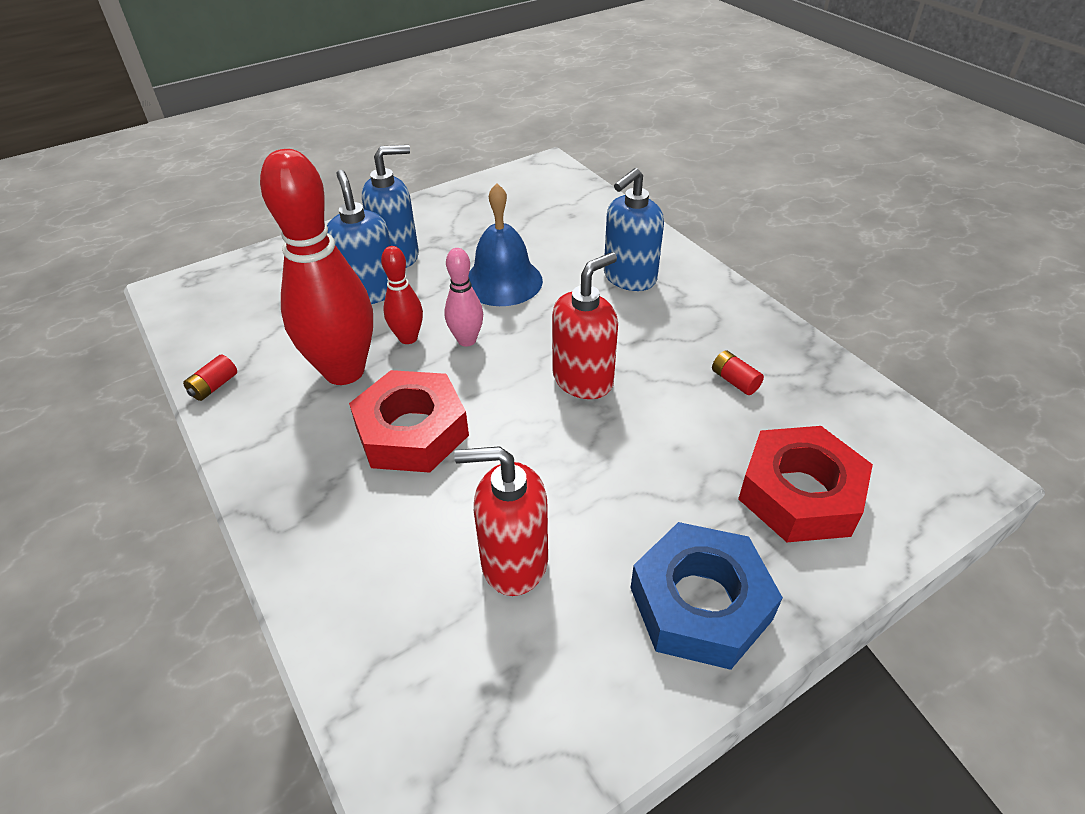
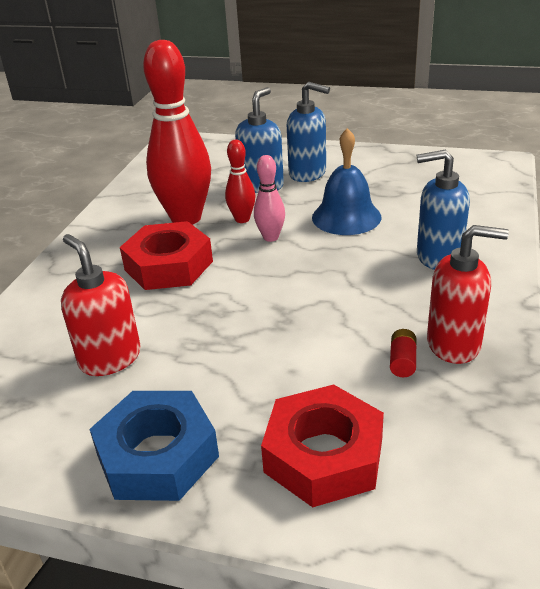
camera: 50 degrees right, 10 degrees down
red battery [183,354,237,401] -> none
red soap dispenser [552,252,618,399] -> red soap dispenser moved to [427,225,509,364]

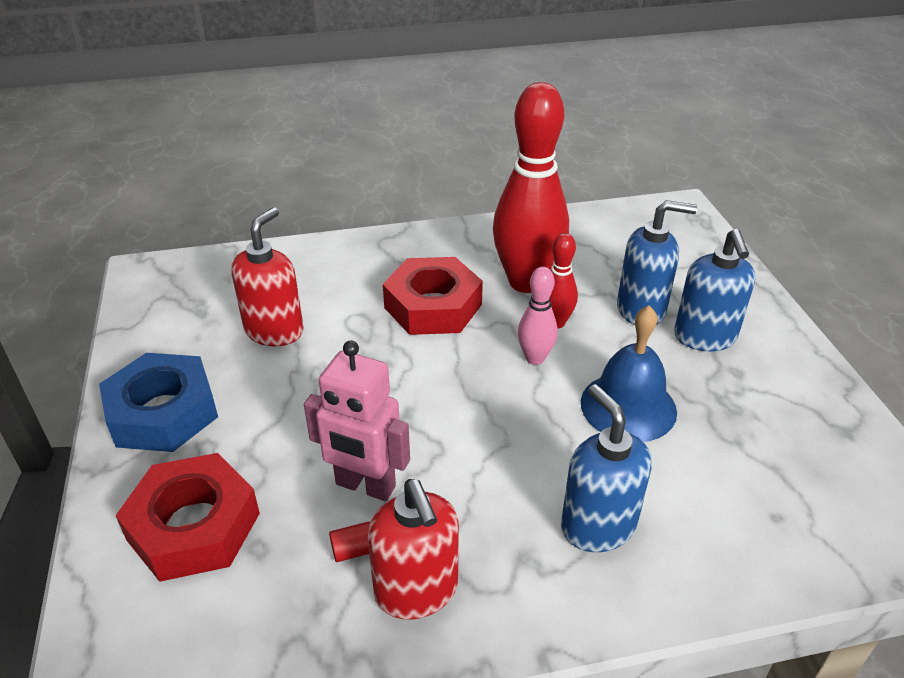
camera: 60 degrees right, 5 degrees up
none -> pink robot [304,340,410,501]

